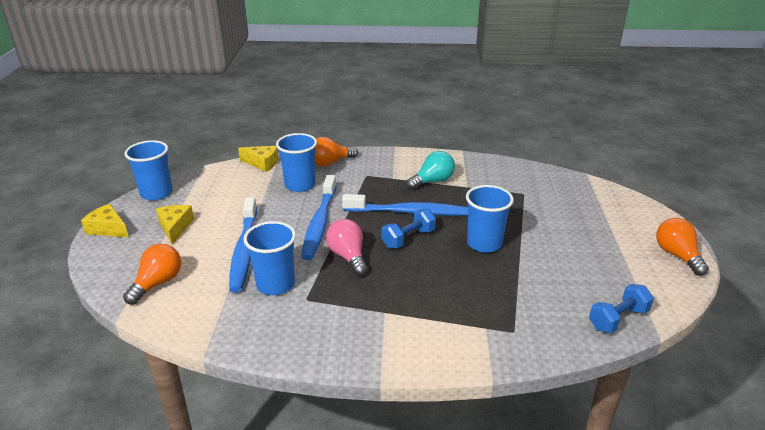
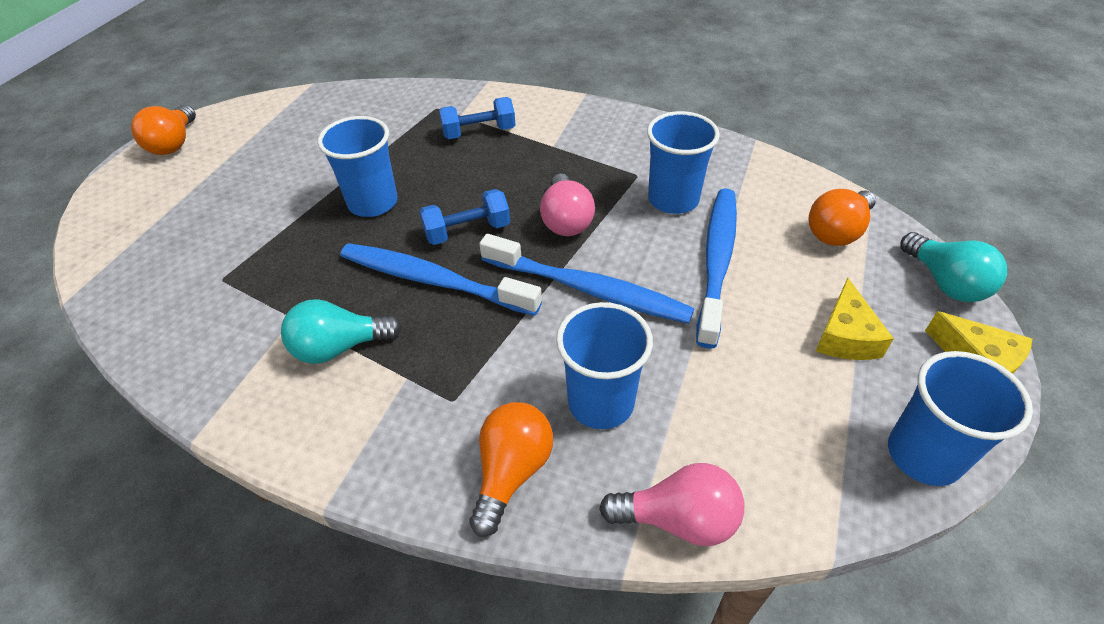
camera: 160 degrees left, 15 degrees up
yellow cheese [238,146,278,172] -> pink light bulb [599,463,744,546]
blue toothbrush [301,175,337,260] -> blue toothbrush turned 90 degrees clockwise [480,234,694,324]
orange light bulb [315,137,358,167] -> orange light bulb turned 60 degrees counterclockwise [469,402,553,537]
blue dumbbell [589,284,654,333] -> blue dumbbell moved to [439,97,515,139]
none -> turquoise light bulb [900,232,1007,302]

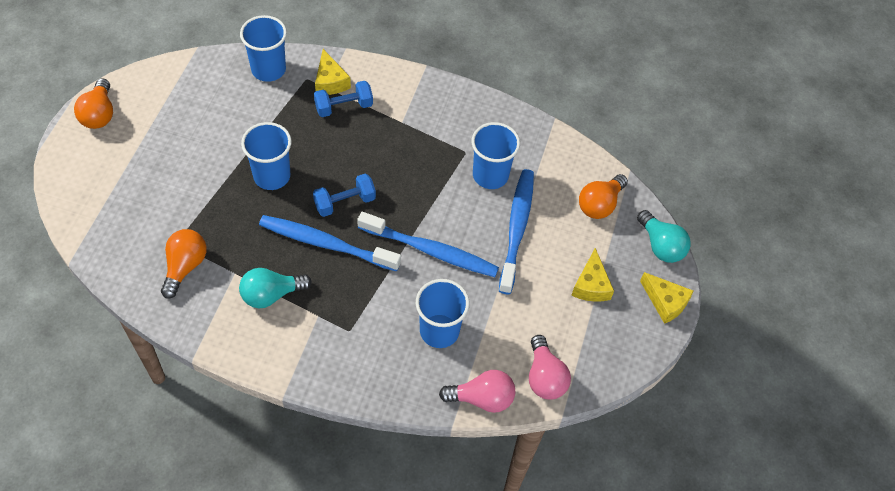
camera: 10 degrees left, 10 degrees up
orange light bulb [469,402,553,537] -> orange light bulb moved to [161,229,207,299]
pink light bulb [540,174,595,236] -> pink light bulb moved to [529,335,571,400]
blue cup [888,351,1033,486] -> blue cup moved to [240,15,287,82]
none -> yellow cheese [315,49,351,95]

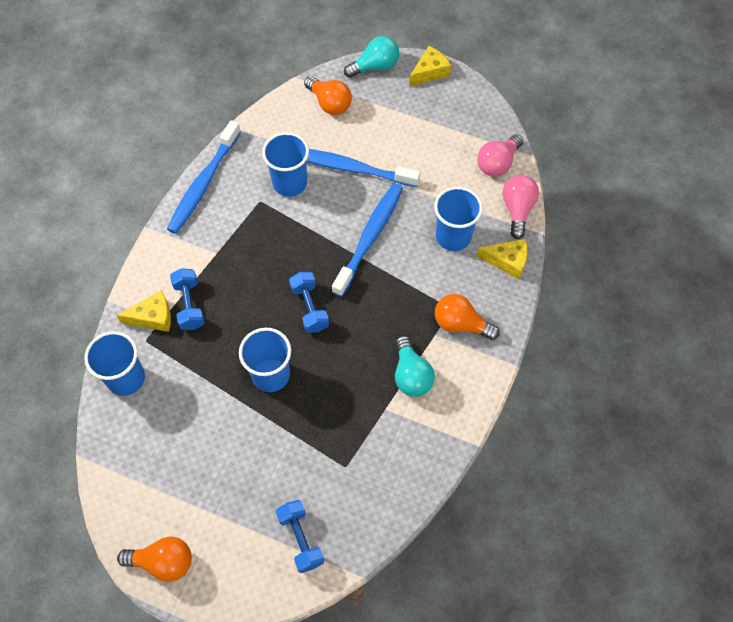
camera: 80 degrees left, 5 degrees up
orange light bulb [161,229,207,299] -> orange light bulb moved to [435,294,500,340]
blue toothbrush [259,215,401,271] -> blue toothbrush moved to [167,120,241,234]
pink light bulb [529,335,571,400] -> pink light bulb turned 135 degrees clockwise [477,134,523,177]
yellow cheese [571,248,614,302] -> yellow cheese moved to [477,239,528,279]
none -> blue dumbbell [276,500,324,573]

